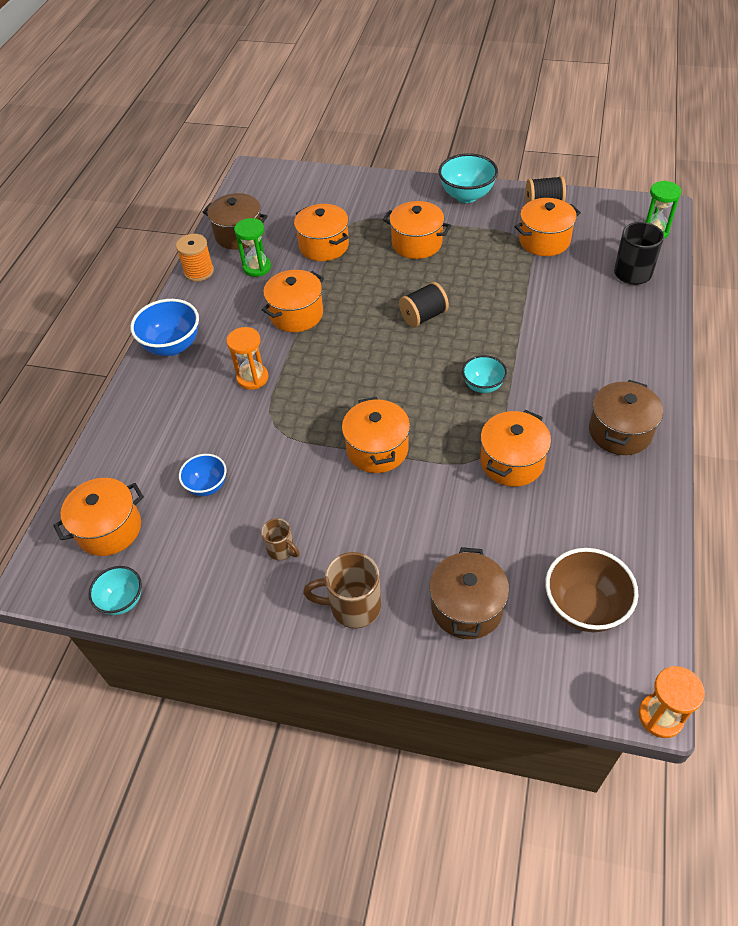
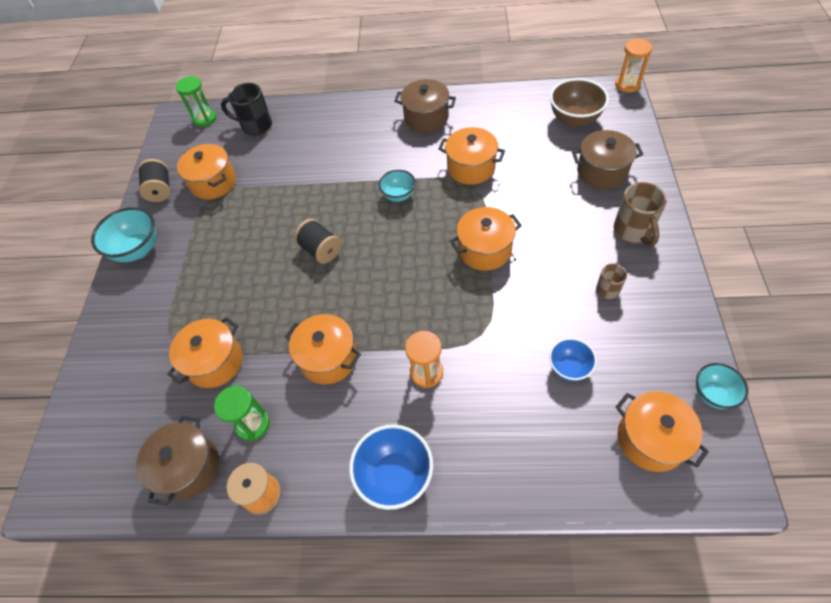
camera: 100 degrees left, 5 degrees up
orange pot [383,201,451,259] -> none

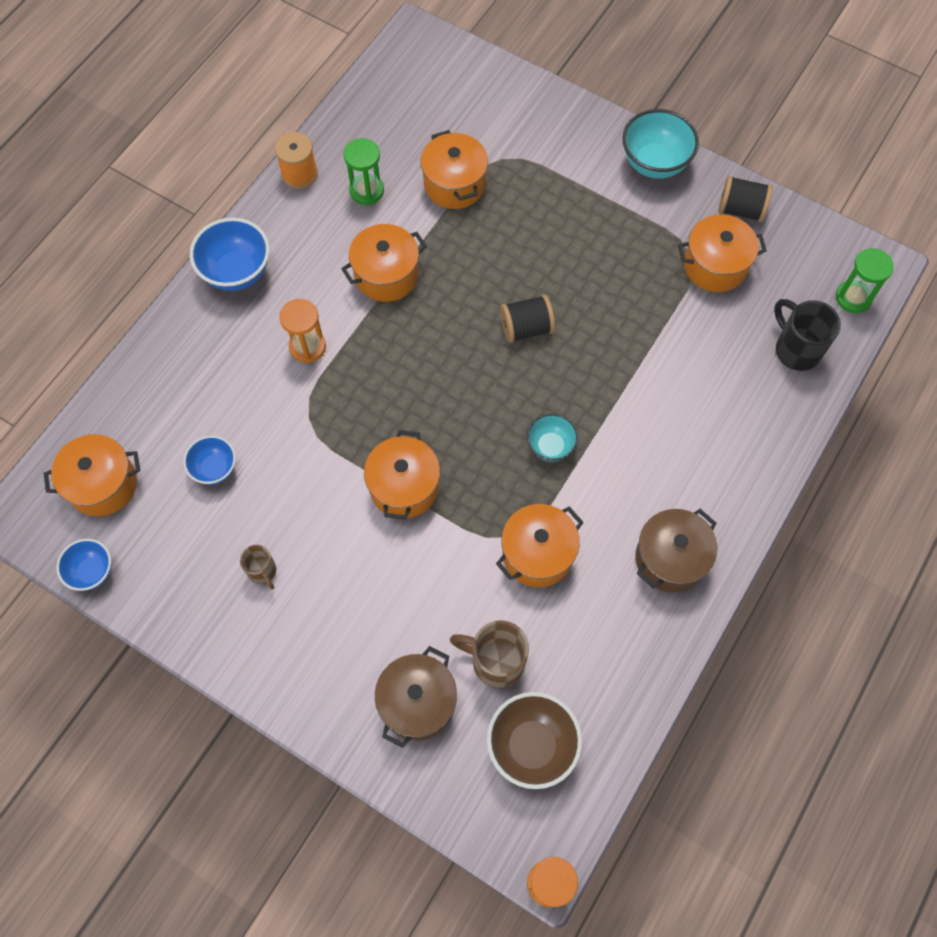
camera: 115 degrees right, 10 degrees up
brown pot [136,416,219,506] -> none
black mug [221,83,272,136] -> black mug turned 75 degrees counterclockwise [774,299,841,371]
brown mug [614,182,667,247] -> brown mug moved to [450,621,529,688]
turquoise bowl [696,363,748,409] -> blue bowl [57,539,111,591]

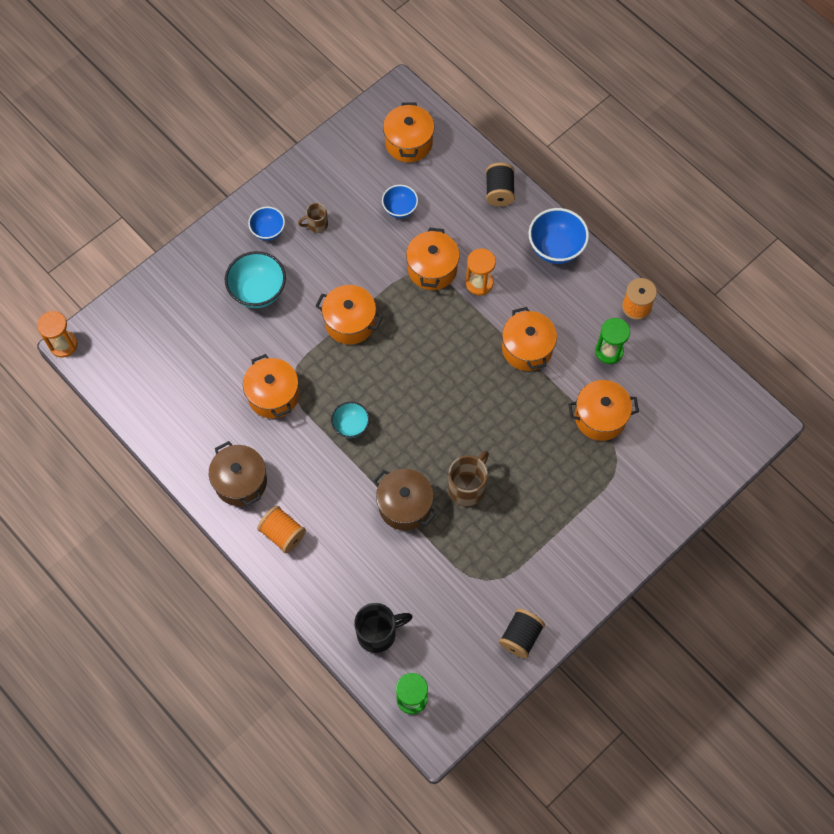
camera: 105 degrees right, 0 degrees up
blue bowl [57,539,111,591] -> blue bowl moved to [248,206,285,241]
brown pot [375,646,457,748] -> brown pot moved to [373,469,437,531]
brown mug [450,621,529,688] -> brown mug moved to [448,451,489,506]
brown bowl [487,692,582,789] -> none
black spool [500,295,555,343] -> black spool moved to [486,163,515,206]
turquoise bowl [622,109,699,178] -> turquoise bowl moved to [225,251,286,308]
orange pot [678,215,767,292] -> orange pot moved to [406,228,460,290]
none -> orange spool [257,506,306,553]

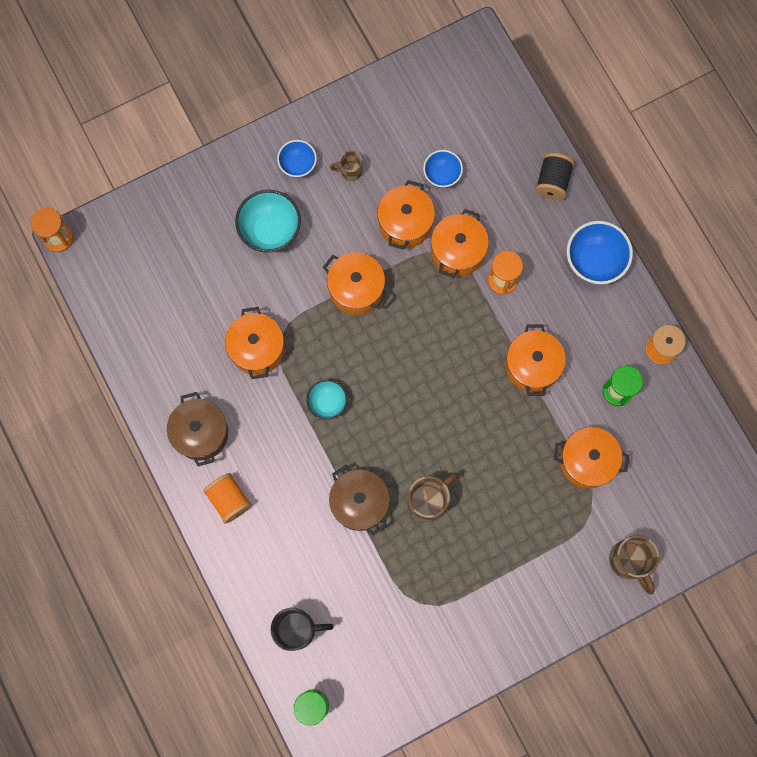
camera: 15 degrees right, 10 degrees up
orange pot [383,102,434,162] -> orange pot moved to [377,180,435,250]
black spool [499,608,545,659] -> none
none -> brown mug [609,535,660,595]

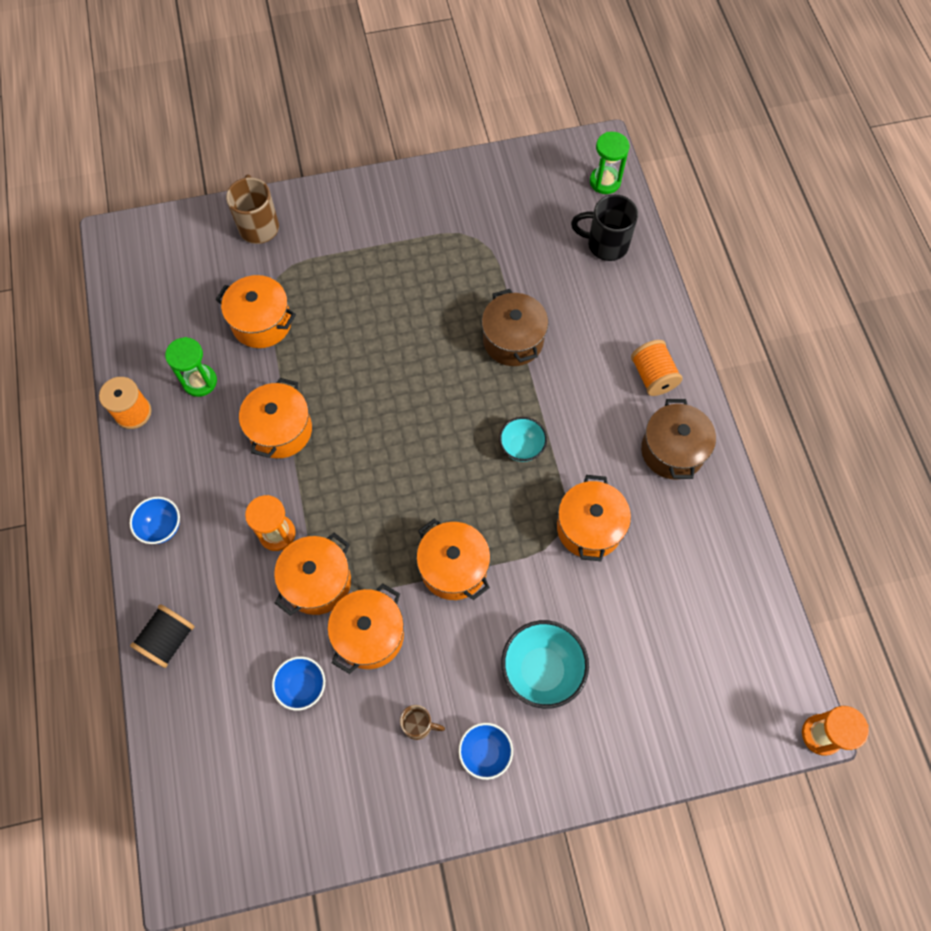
camera: 165 degrees left, 10 degrees down
brown mug [408,473,458,522] -> none
blue bowl [567,221,633,284] -> blue bowl [130,497,180,544], size x0.61

